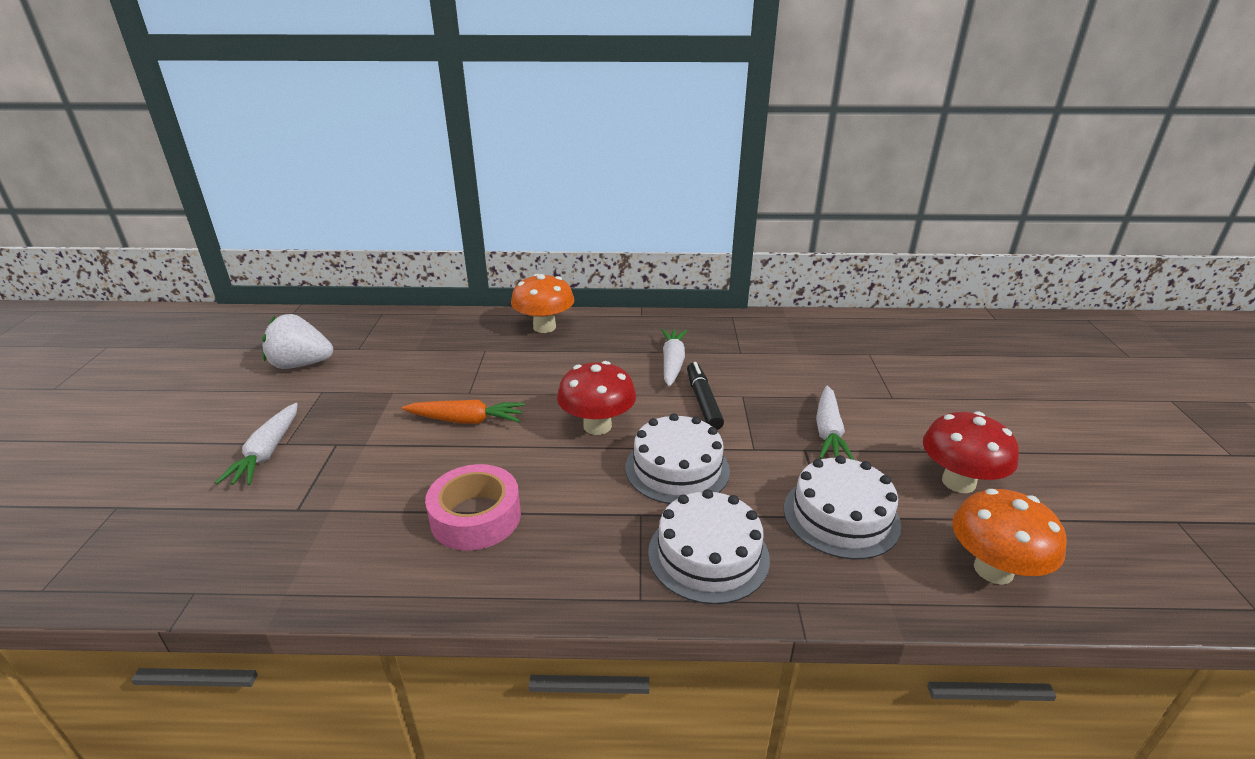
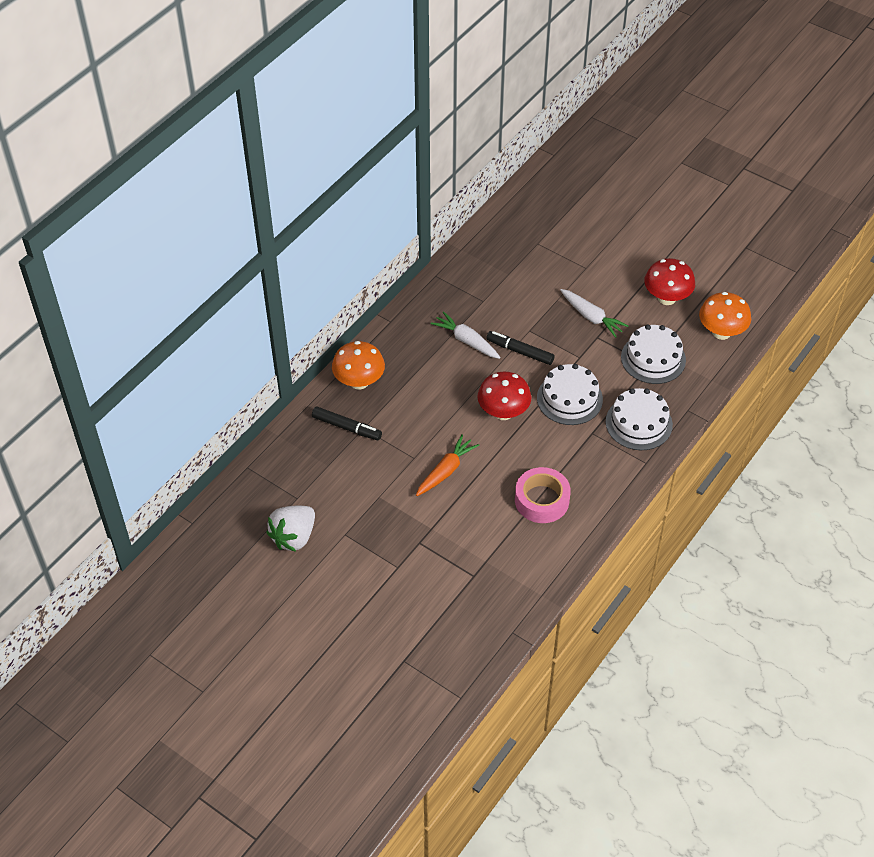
camera: 55 degrees left, 20 degrees up
white carrot [215,403,298,485] -> none
none -> black marker [312,406,382,440]

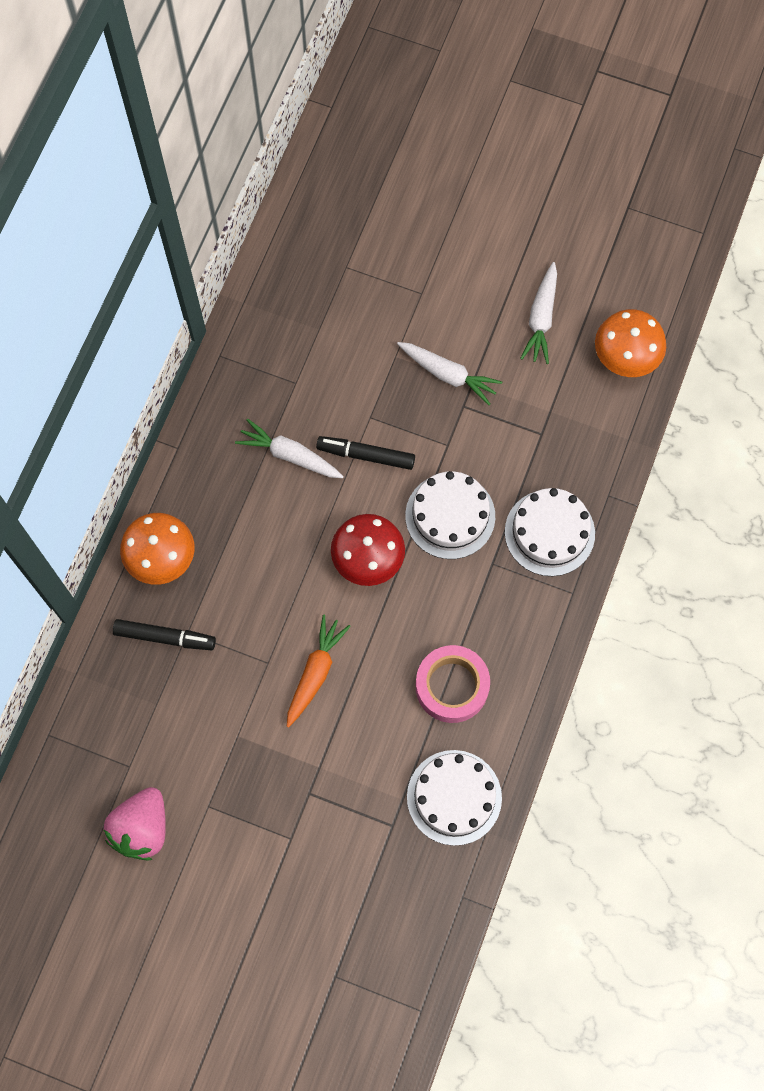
camera: 15 degrees left, 20 degrees up
white strawberry [266,506,315,552] -> pink strawberry [104,787,166,860]
white cake [621,324,686,384] -> white cake moved to [407,750,502,846]
red mushroom [644,258,695,305] -> white carrot [520,262,557,364]

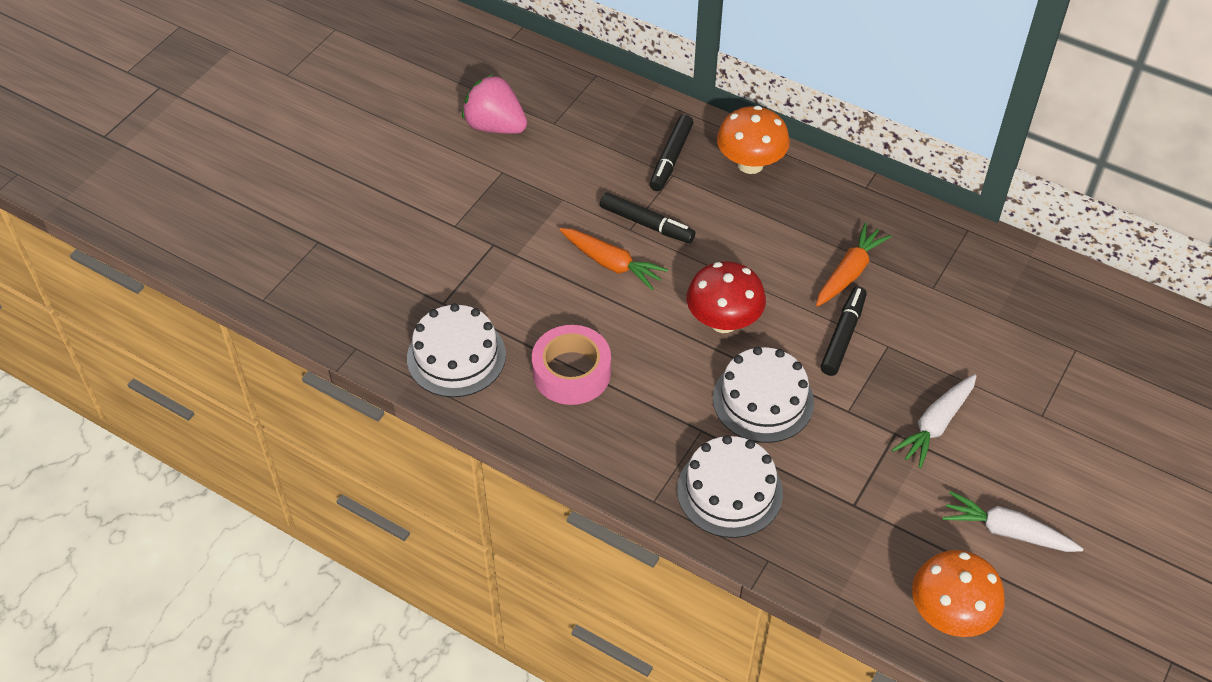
camera: 100 degrees right, 20 degrees down
white carrot [235,419,344,478] -> orange carrot [816,223,892,306]
none -> black marker [600,192,695,243]

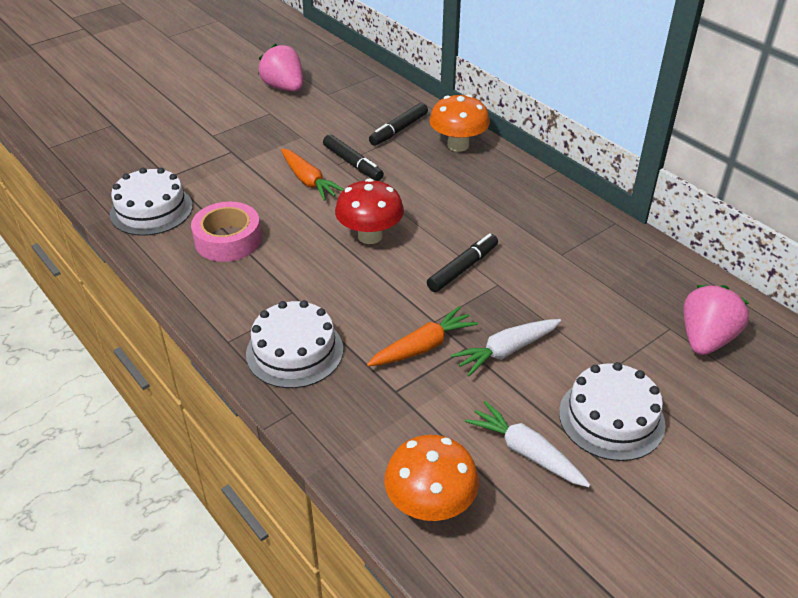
camera: 20 degrees right, 10 degrees down
white cake [713,347,814,443] -> white cake moved to [559,362,666,461]
orange carrot [816,223,892,306] -> orange carrot moved to [367,306,478,366]
none -> pink strawberry [683,285,749,355]

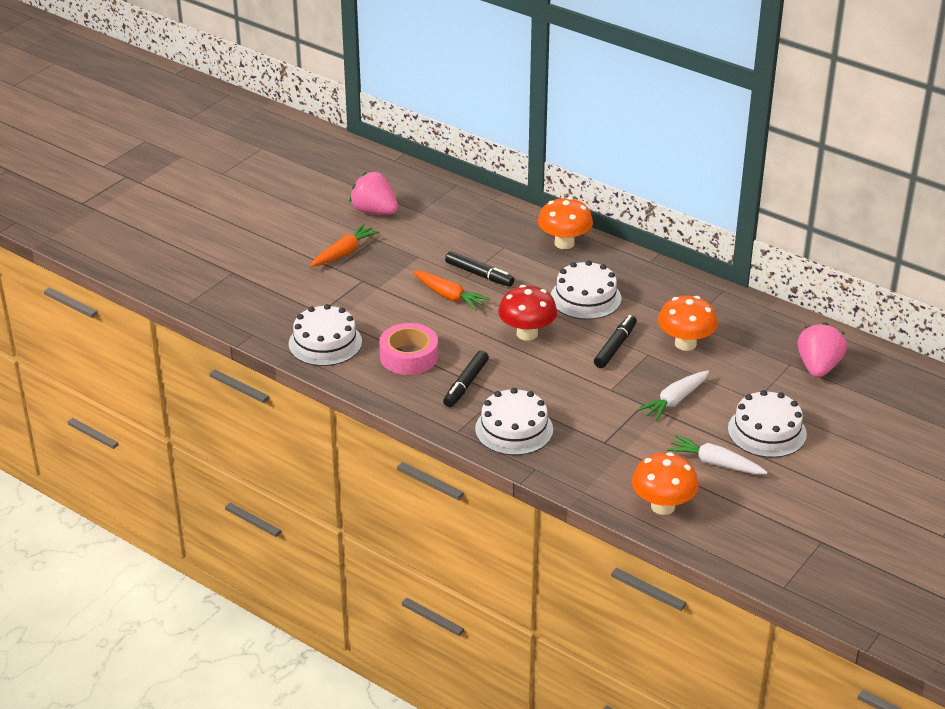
camera: 15 degrees left, 5 degrees down
orange carrot [367,306,478,366] -> orange carrot moved to [310,224,380,267]
black marker [369,103,428,146] -> black marker moved to [443,350,489,407]
none -> white cake [551,261,621,320]
none -> orange mushroom [658,296,718,351]

